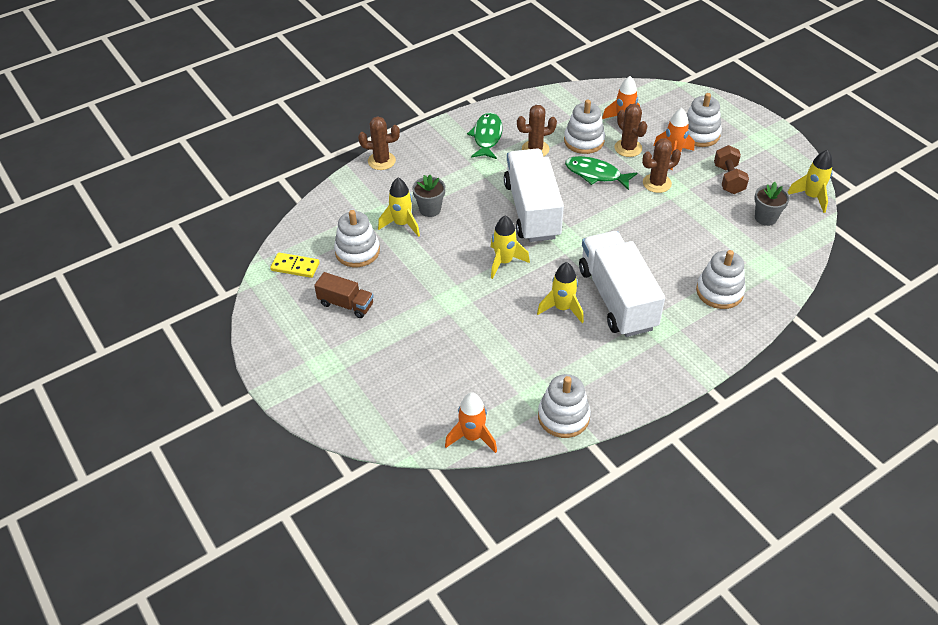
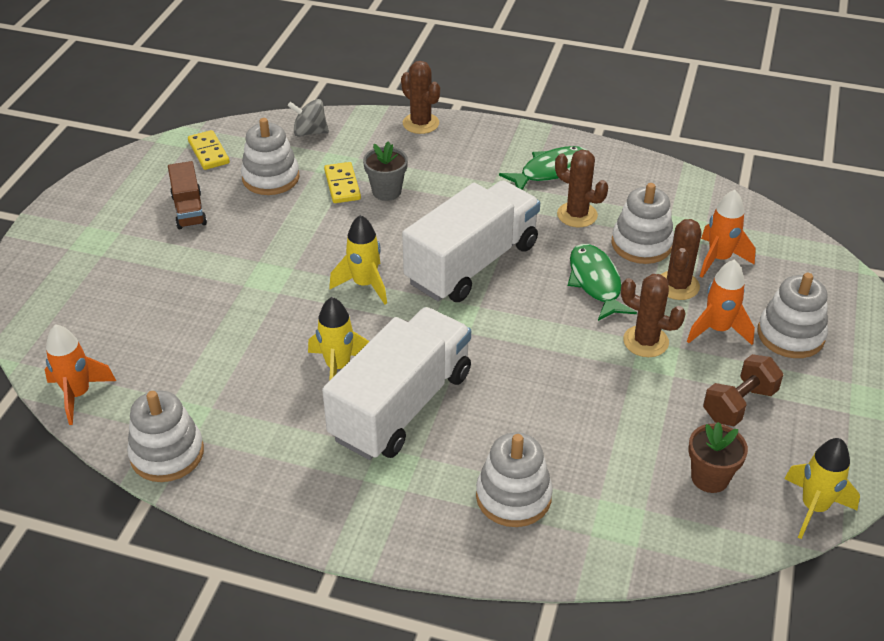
camera: 50 degrees right, 5 degrees down
yellow rocket [378,178,420,237] -> yellow domino [324,162,361,203]
grey flower pot [754,182,790,226] -> brown flower pot [688,422,748,493]
none -> grey spinning top [288,99,329,137]

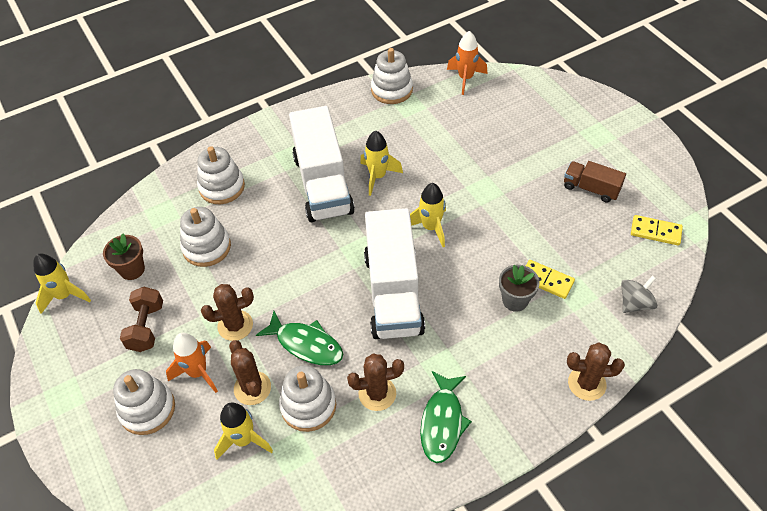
camera: 135 degrees right, 10 degrees up
white stacking toy [241,118,300,195] -> white stacking toy moved to [180,207,231,267]
orange rocket [700,190,756,278] -> yellow rocket [214,403,273,460]

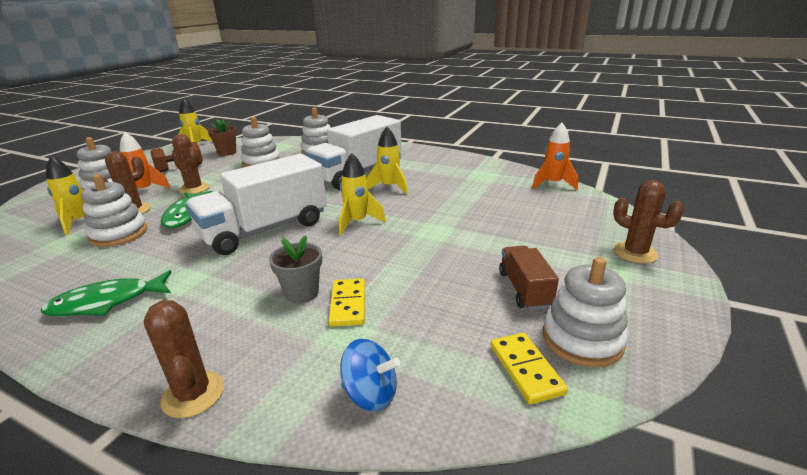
camera: 55 degrees right, 25 degrees down
brown cactus [347,353,404,411] -> brown cactus moved to [613,180,684,263]
white stacking toy [371,48,413,104] -> white stacking toy moved to [543,257,628,367]
grey spinning top [621,275,657,313] -> blue spinning top [340,339,400,412]

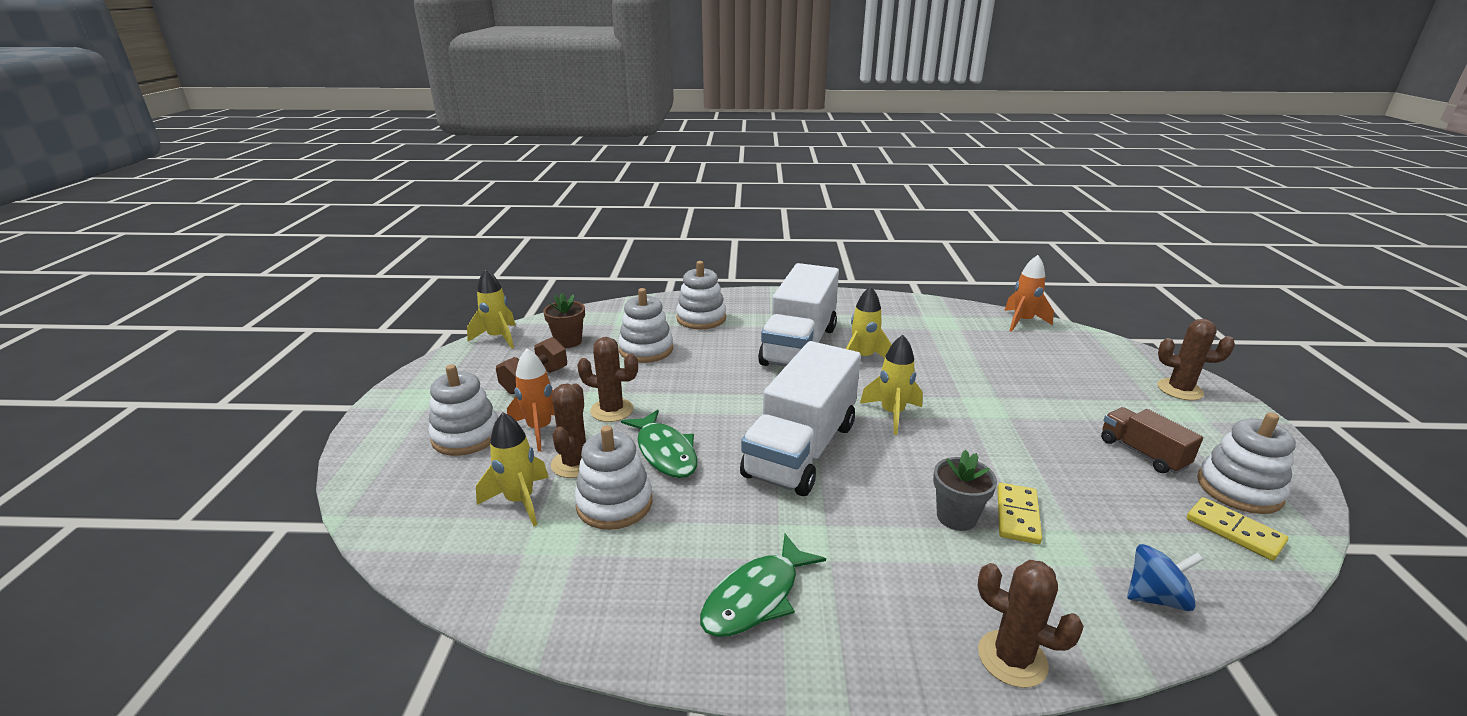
camera: 25 degrees left, 0 degrees up
yellow domino [328,278,365,327] -> yellow domino turned 45 degrees clockwise [997,483,1042,544]

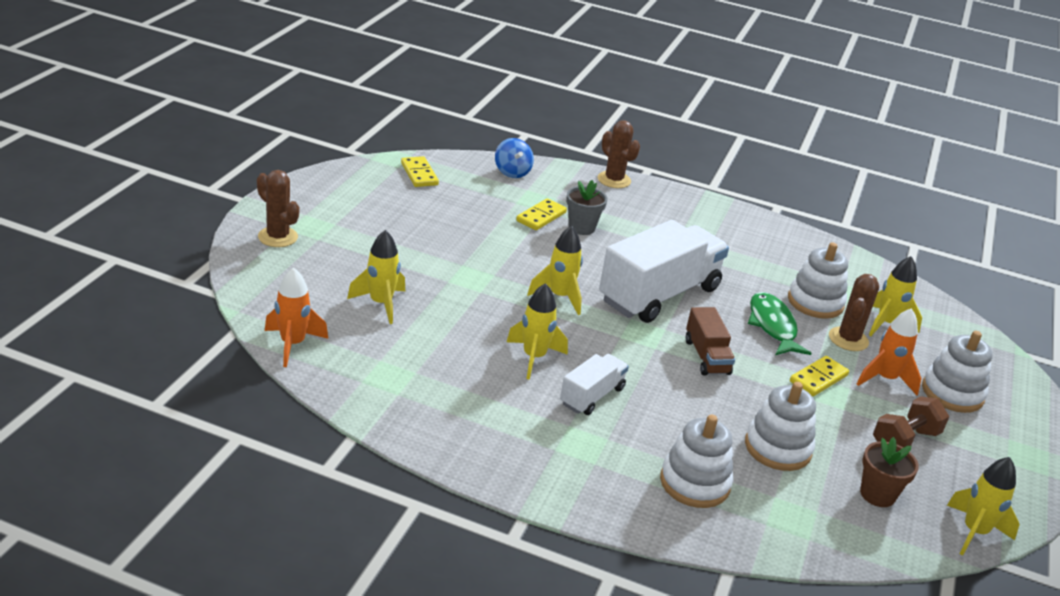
camera: 165 degrees left, 5 degrees up
brown cactus [577,337,638,422] -> yellow domino [790,356,849,396]
green fish [700,534,826,637] -> none
white truck [758,263,839,366] -> white truck [560,354,629,415], size x0.50
brown truck [1101,407,1203,474] -> brown truck moved to [686,307,735,376]
blue spinning top [1127,544,1204,611] -> blue spinning top turned 120 degrees counterclockwise [495,138,534,178]
white stacking toy [1197,412,1296,514] -> none
none -> yellow rocket [347,230,405,324]

